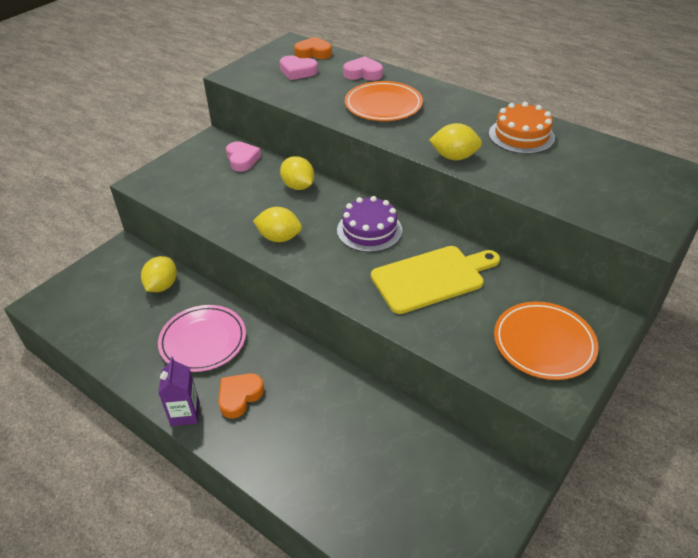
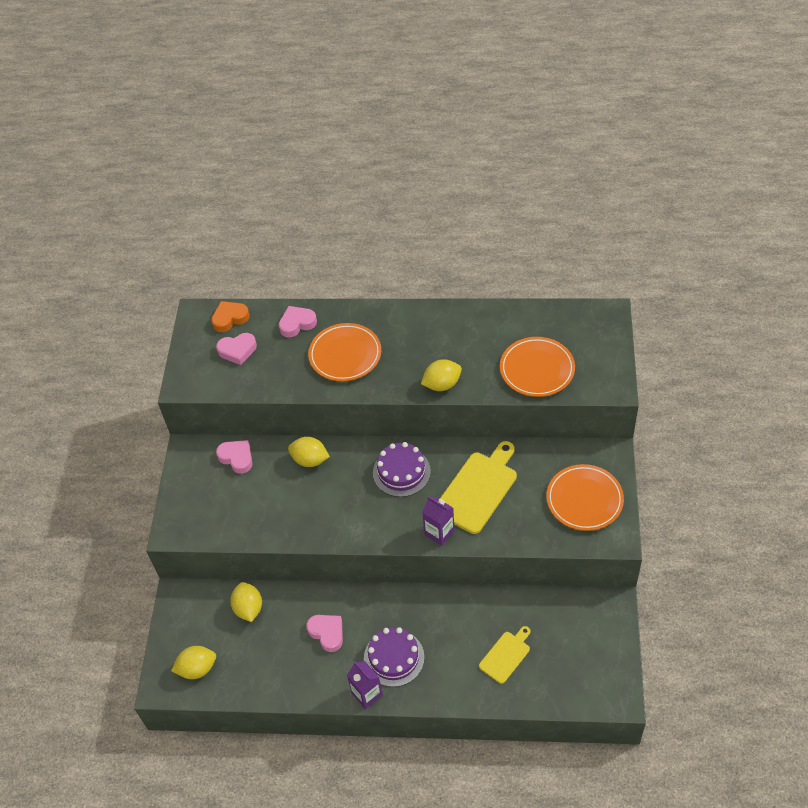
camera: 30 degrees left, 10 degrees up
pink plate [158,305,246,372] -> pink heart [306,615,343,652]
orange heart [218,373,264,418] -> purple cake [364,627,424,687]
yellow lemon [253,207,302,242] -> yellow lemon moved to [171,646,216,679]
orange cake [489,102,555,154] -> none
none -> purple carton [422,496,455,546]
none -> yellow cutting board [479,626,530,684]
none -> orange plate [500,337,575,397]

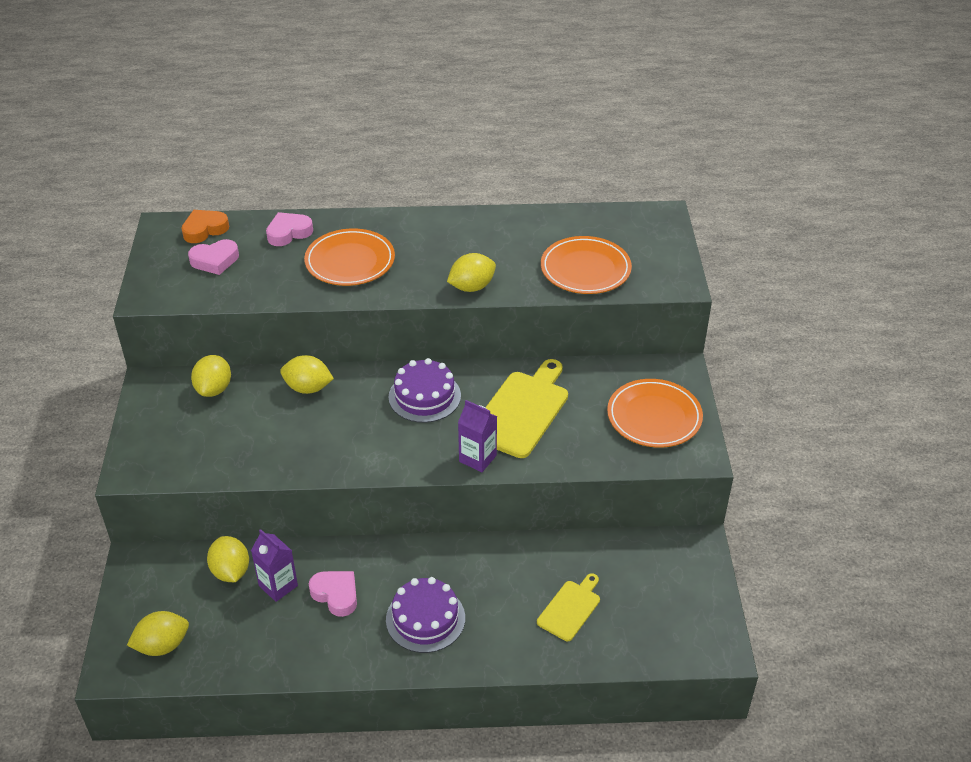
camera: 10 degrees left, 10 degrees down
pink heart [216,440,252,474] -> yellow lemon [191,355,231,397]
purple carton [347,661,383,709] -> purple carton moved to [251,529,298,602]

